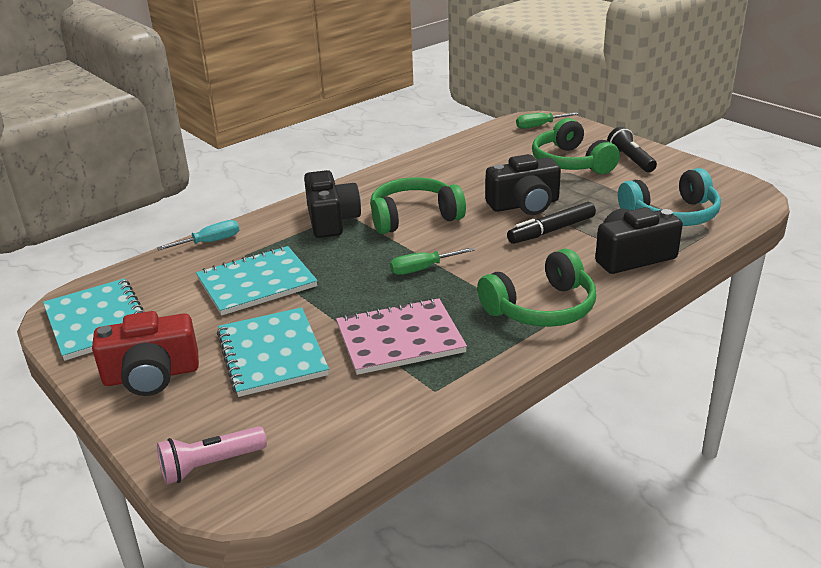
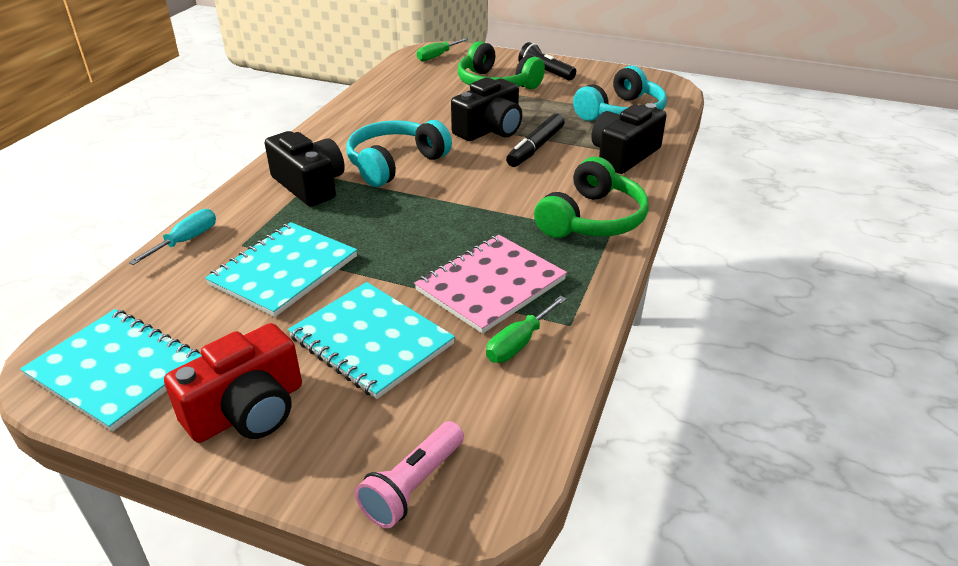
camera: 30 degrees left, 5 degrees up
green headphones [370,177,466,234] -> turquoise headphones [346,120,452,187]
green screwdriver [390,247,474,275] -> green screwdriver moved to [486,296,567,363]

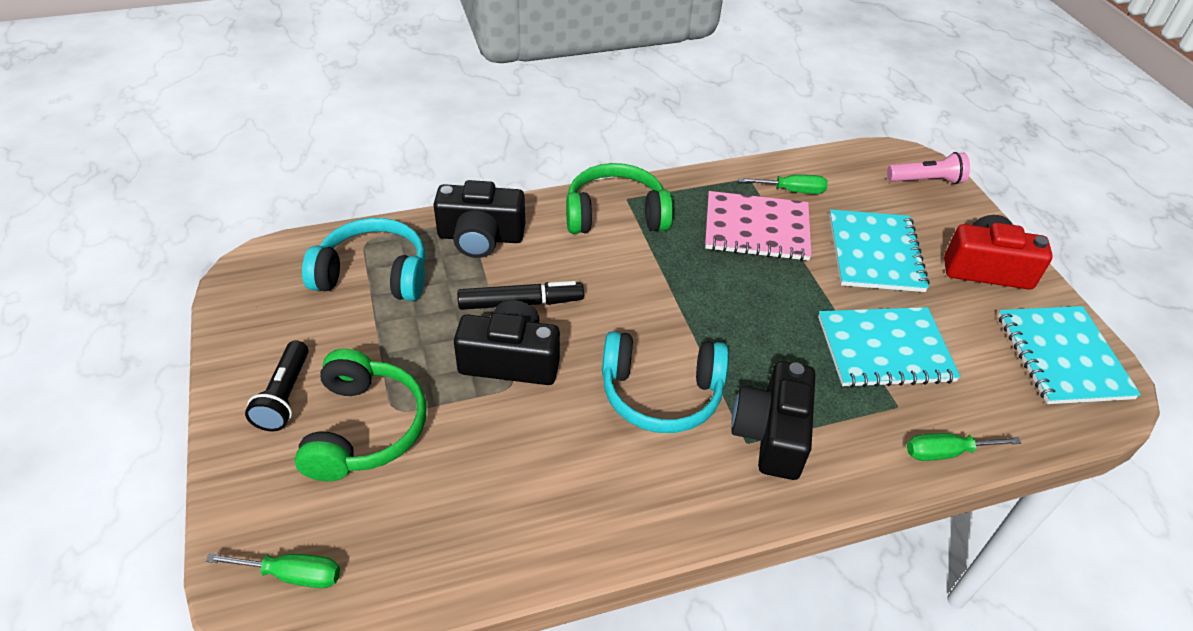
camera: 130 degrees left, 10 degrees up
turquoise screwdriver [128,209,216,265] -> green screwdriver [907,433,1021,461]

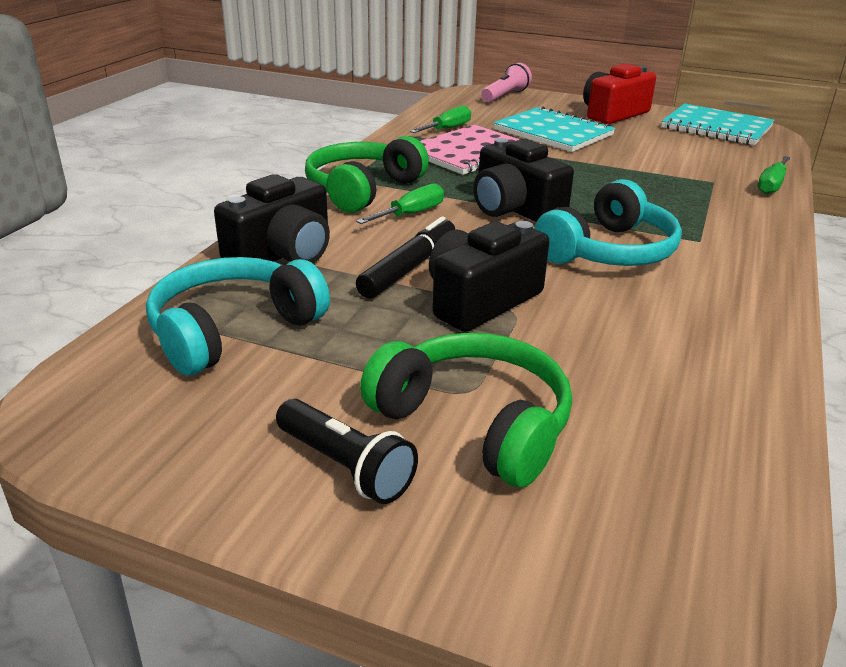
camera: 50 degrees left, 15 degrees down
green screwdriver [206,553,340,588] -> green screwdriver moved to [356,184,444,224]
black camera [731,361,815,480] -> black camera moved to [473,138,574,222]
turquoise notebook [818,307,961,388] -> none

